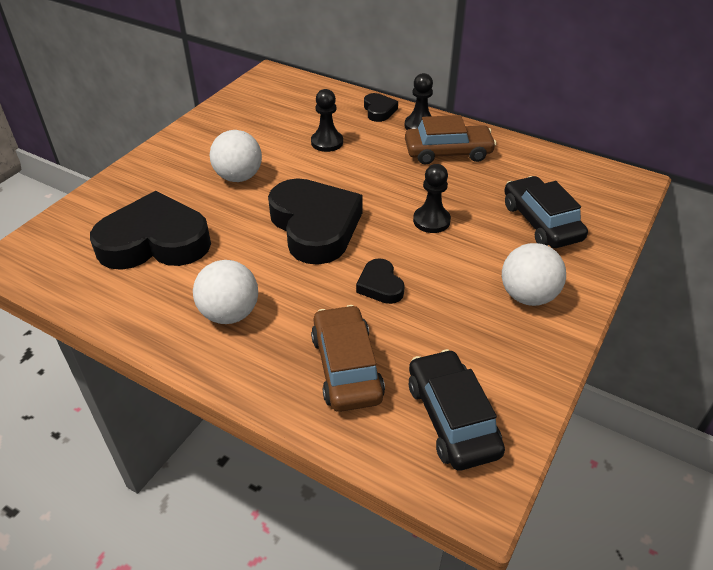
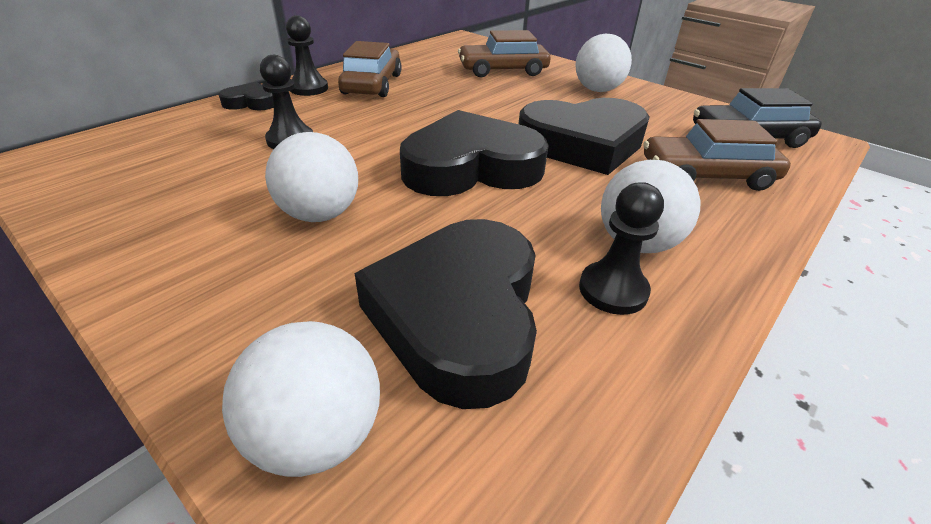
camera: 80 degrees left, 5 degrees down
black heart [356,258,405,304] -> black heart [519,98,650,175], size x2.19
black pawn [413,164,451,233] -> black pawn moved to [579,182,664,315]
black car [504,176,588,248] -> brown car [458,30,551,77]
none -> white ball [222,321,380,477]

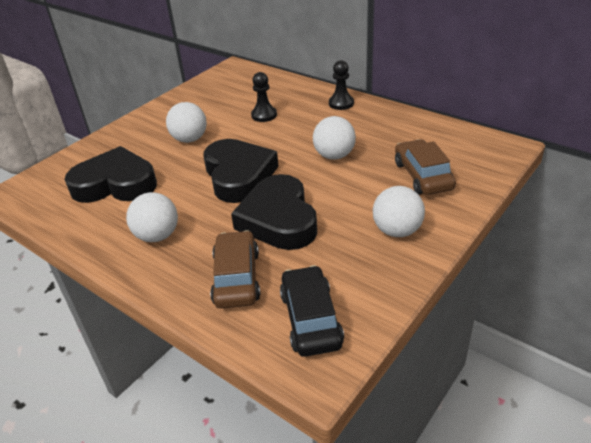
camera: 90 degrees right, 0 degrees up
black heart [218,82,274,111] -> none
white ball [222,321,380,477] -> white ball moved to [313,116,356,160]
brown car [338,41,402,97] -> none
black pawn [579,182,664,315] -> none

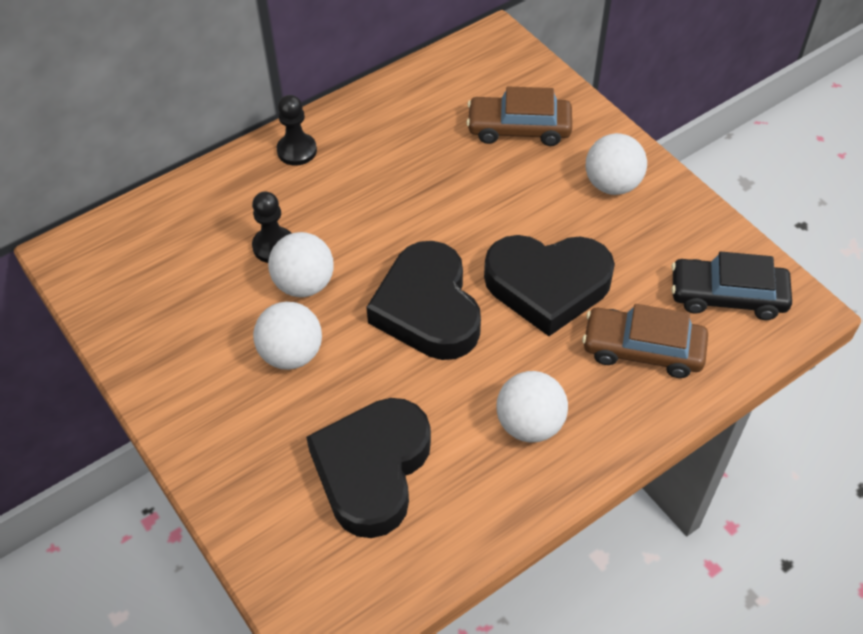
camera: 75 degrees left, 15 degrees up
black heart [203,139,279,203] -> black heart turned 105 degrees counterclockwise [366,241,481,360]
white ball [313,116,356,160] -> white ball moved to [268,232,334,297]

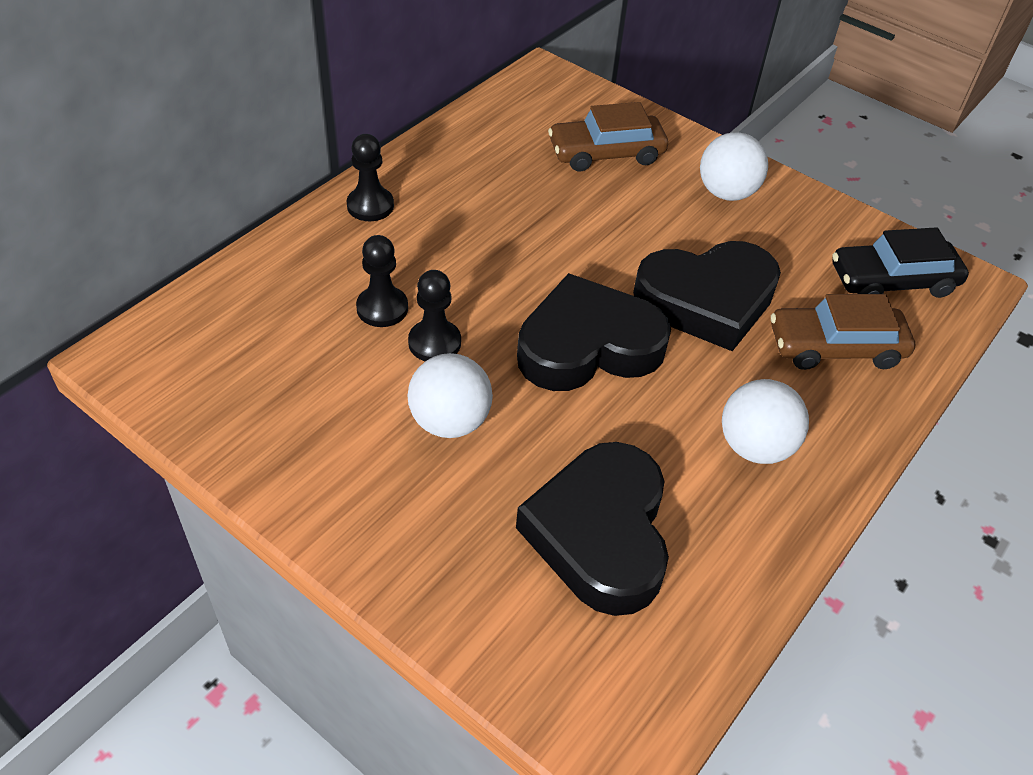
camera: 20 degrees left, 5 degrees down
white ball [268,232,334,297] -> black pawn [408,270,461,361]
black heart [366,241,481,360] -> black heart turned 105 degrees clockwise [517,273,671,391]

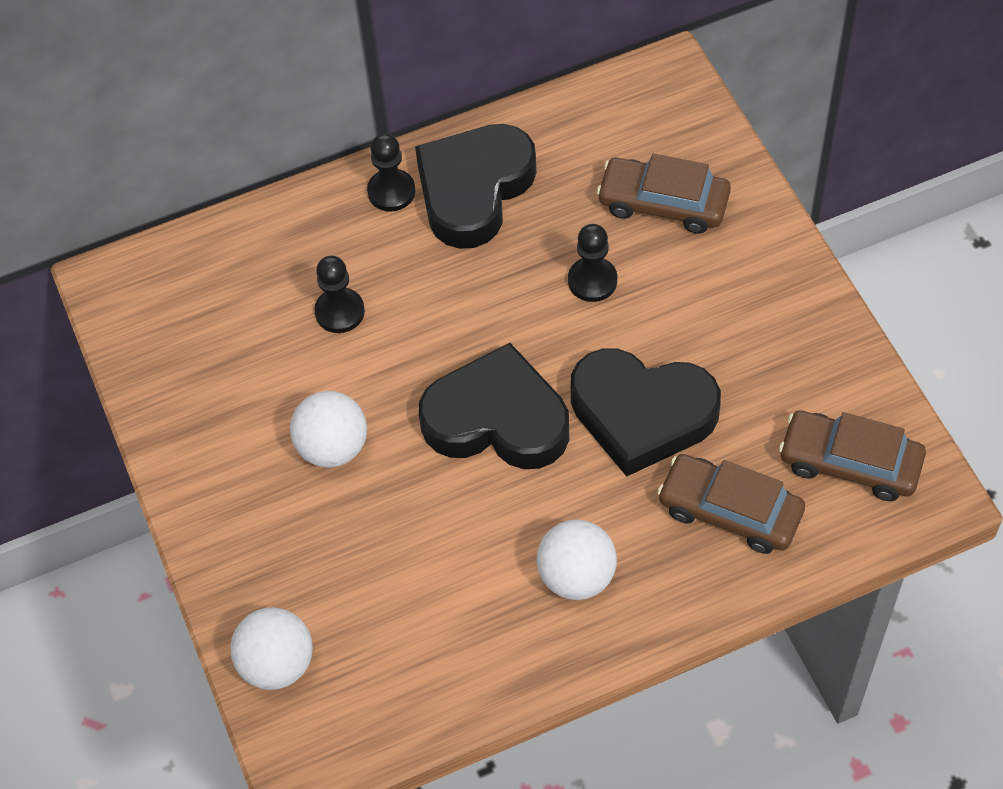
camera: 35 degrees right, 10 degrees up
black pawn [408,270,461,361] -> black pawn moved to [568,224,617,302]
black heart [516,442,669,616] -> black heart moved to [415,124,537,249]
white ball [700,132,768,201] -> white ball moved to [230,607,313,690]
black car [832,227,969,298] -> brown car [779,411,926,501]

